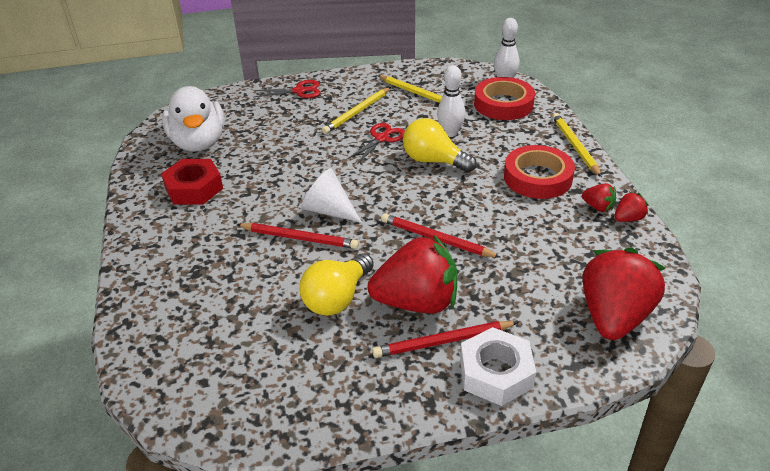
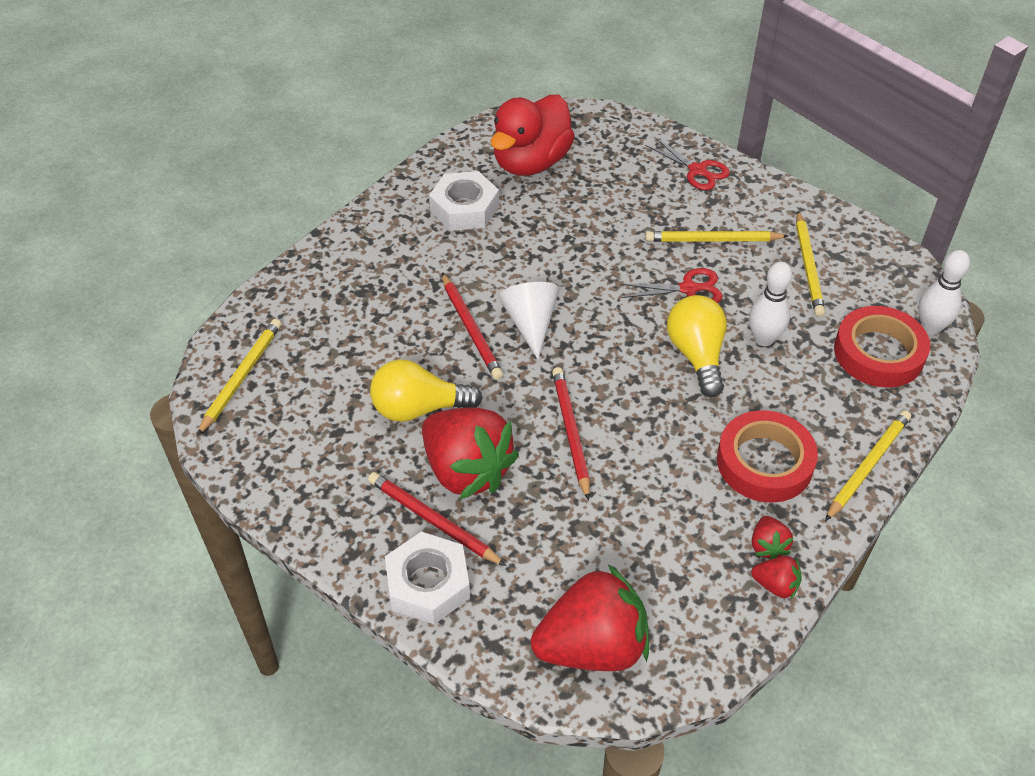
camera: 50 degrees right, 10 degrees up
red nut [161,159,223,204] -> white nut [429,171,499,231]
white duck [162,86,224,152] -> red duck [491,95,575,176]
none -> yellow pencil [197,319,282,436]

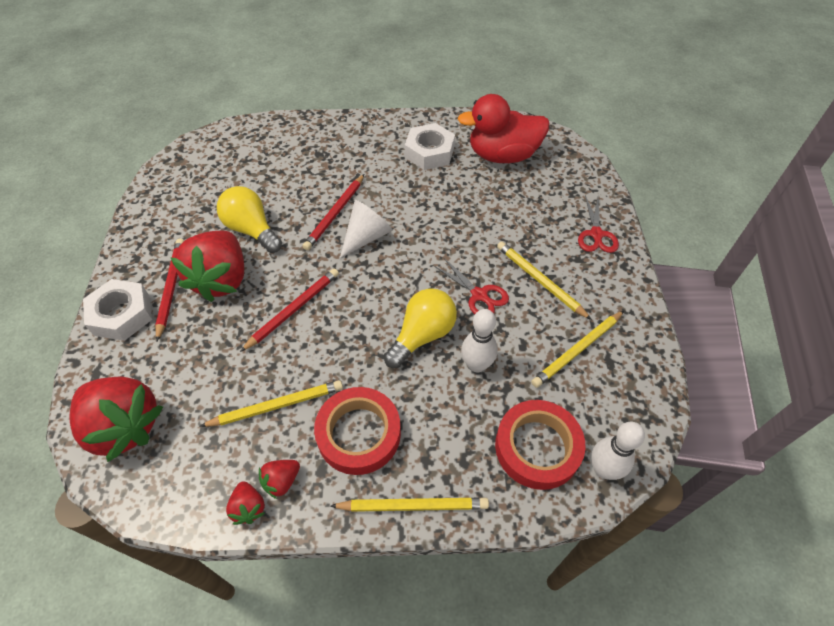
camera: 50 degrees right, 5 degrees up
yellow pencil [197,319,282,436] -> yellow pencil moved to [200,380,343,427]

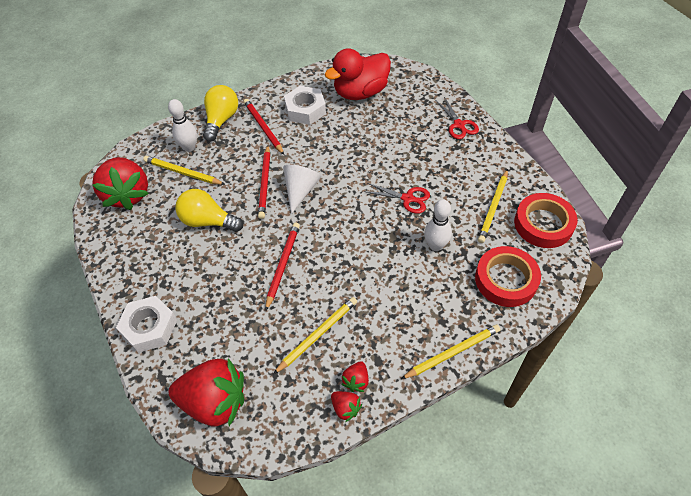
camera: 25 degrees left, 0 degrees up
red pencil [155,238,184,342] -> red pencil moved to [244,99,284,155]
red strawberry [171,231,244,302] -> red strawberry moved to [92,157,149,210]
red tape [314,387,401,475] -> red tape moved to [514,193,578,248]
yellow light bulb [384,288,457,368] -> yellow light bulb moved to [203,85,238,142]
yellow pencil [497,241,592,320] -> yellow pencil moved to [143,156,225,185]
white bowling pin [591,422,645,480] -> white bowling pin moved to [168,99,197,152]

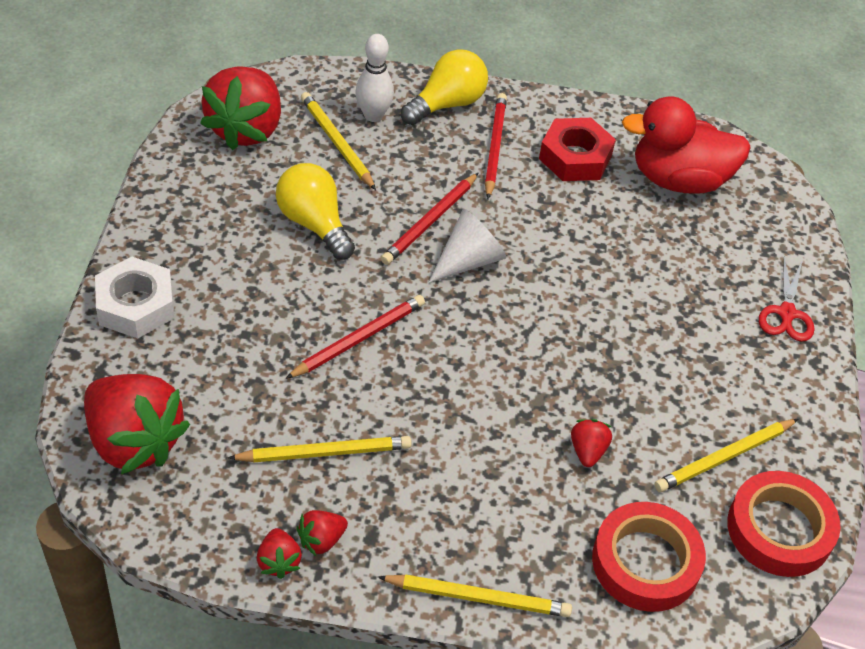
camera: 30 degrees right, 5 degrees down
white nut [284,86,326,125] -> red nut [539,118,616,181]
red scissors [363,183,430,214] -> none
white bowling pin [424,199,452,251] -> red strawberry [571,419,612,467]

